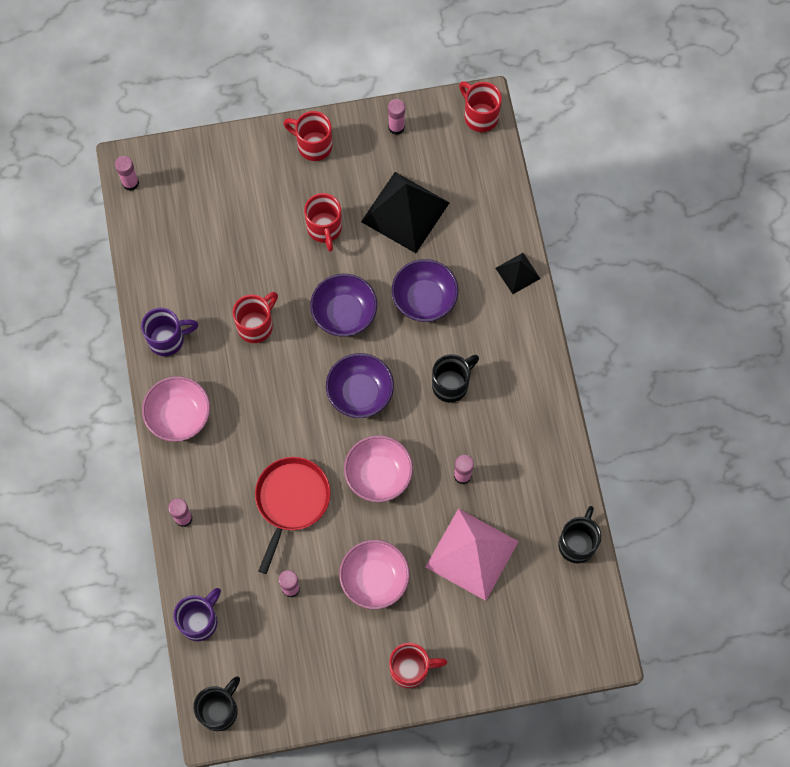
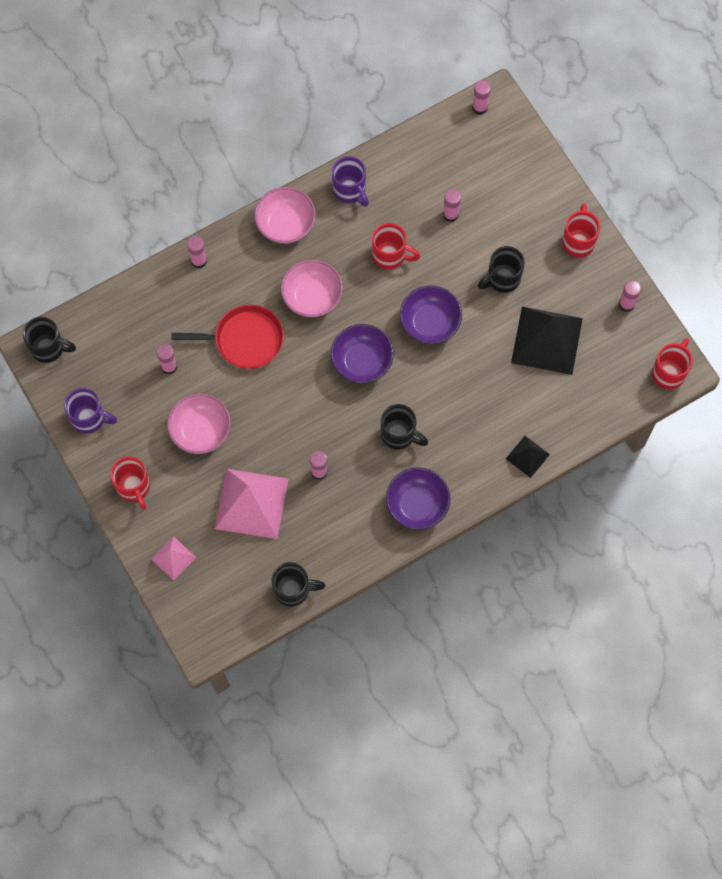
camera: 70 degrees right, 0 degrees up
purple mug [173,588,221,641] -> purple mug moved to [64,388,117,434]
red mug [304,193,342,252] -> black mug [478,246,525,293]
pink bowl [344,435,413,502] -> pink bowl moved to [281,259,343,317]
purple bowl [392,259,458,322] -> purple bowl moved to [386,467,451,530]
none -> pink pyramid [151,536,196,580]
none -> pink glue stick [443,189,461,222]

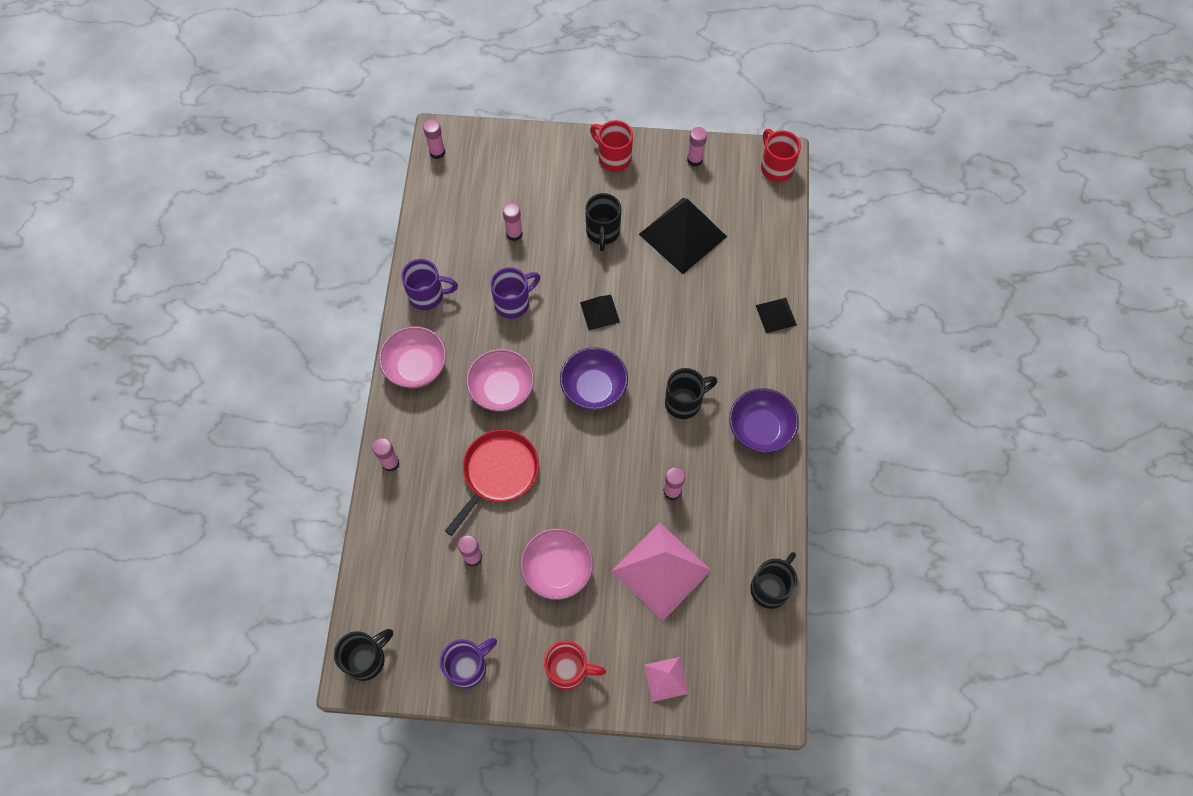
camera: 55 degrees left, 5 degrees down
red mug [372,223,421,269] -> purple mug [490,267,540,319]
purple bowl [400,285,462,344] -> black pyramid [580,295,620,330]

